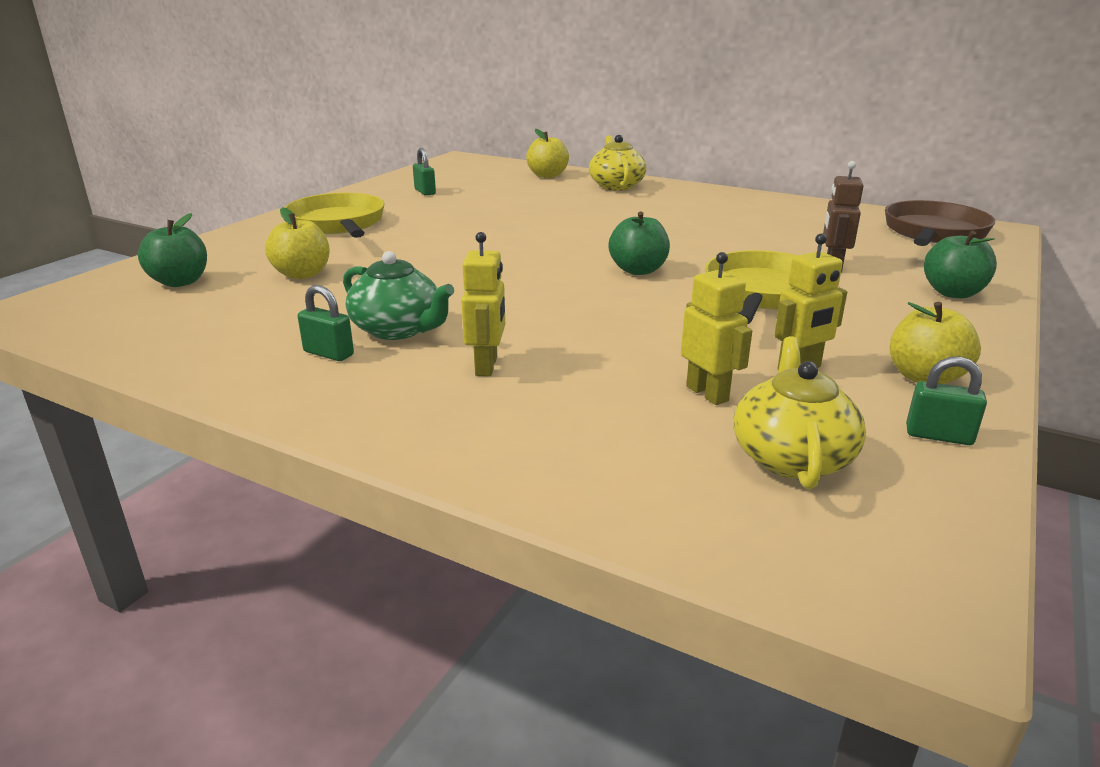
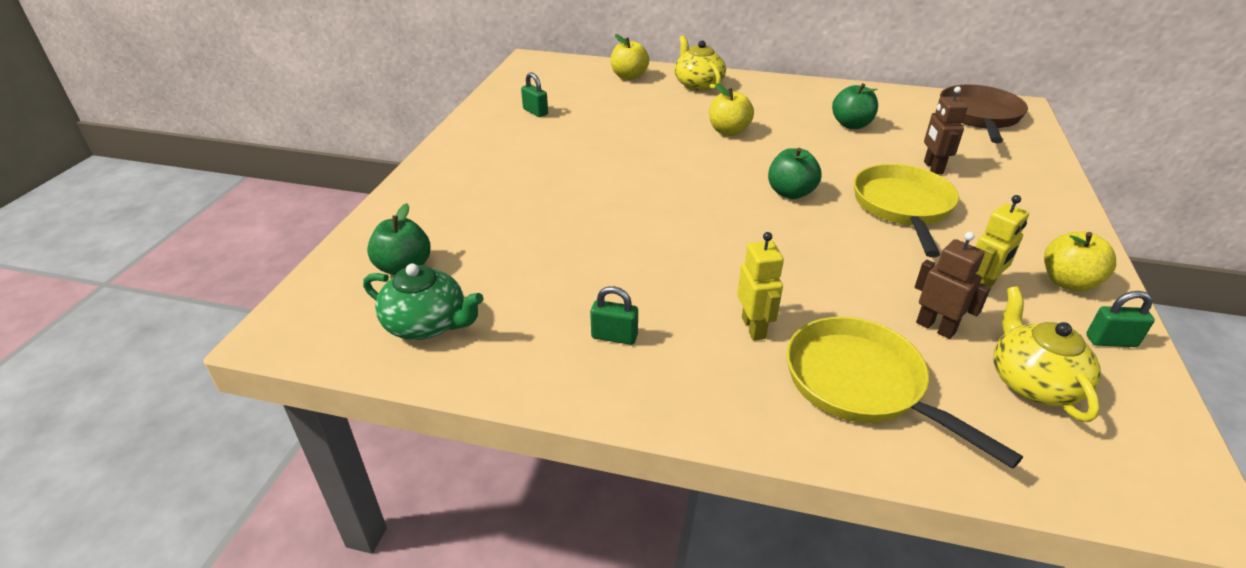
camera: 15 degrees left, 10 degrees up
yellow apple [265,207,330,279] -> yellow apple moved to [709,83,754,136]
yellow pan [285,193,385,238] -> yellow pan moved to [787,317,1023,469]
green teapot [343,251,454,340] -> green teapot moved to [363,263,483,340]
yellow robot [681,252,752,405] -> brown robot [915,232,991,339]
green apple [924,231,997,298] -> green apple moved to [832,83,878,129]

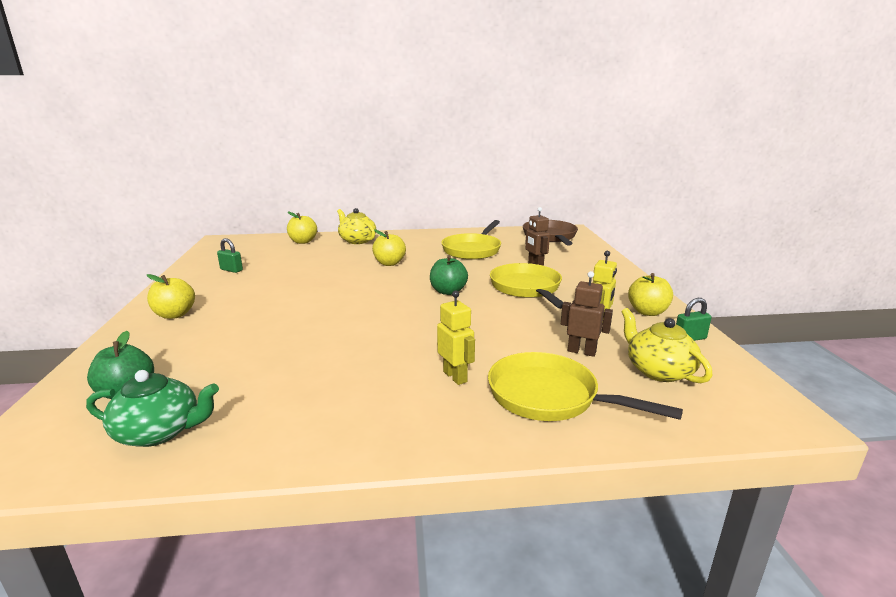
camera: 20 degrees left, 15 degrees down
green padlock [590,286,638,345] -> none
green apple [832,83,878,129] -> yellow pan [441,220,501,260]
none -> yellow apple [147,274,195,319]

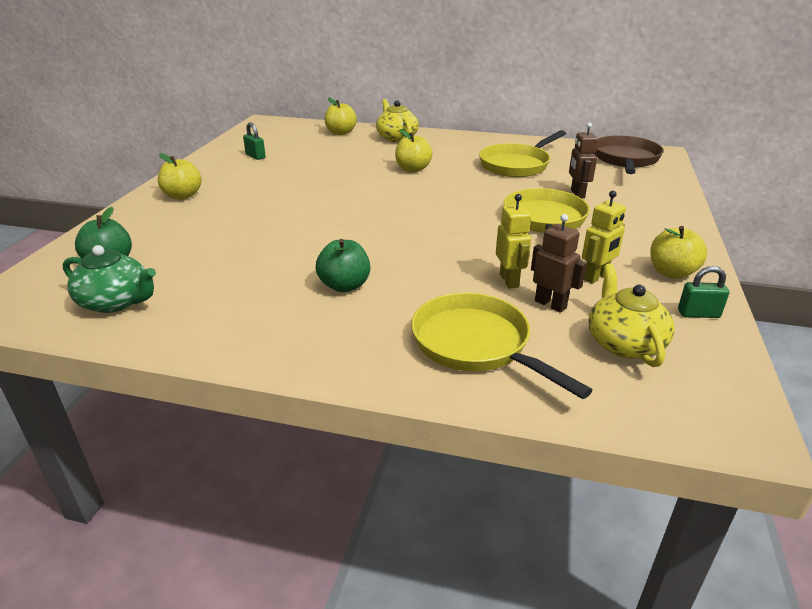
camera: 20 degrees right, 10 degrees up
green apple [430,256,468,295] -> green apple moved to [315,239,370,292]
yellow robot [437,290,475,385] -> yellow robot moved to [496,194,531,289]

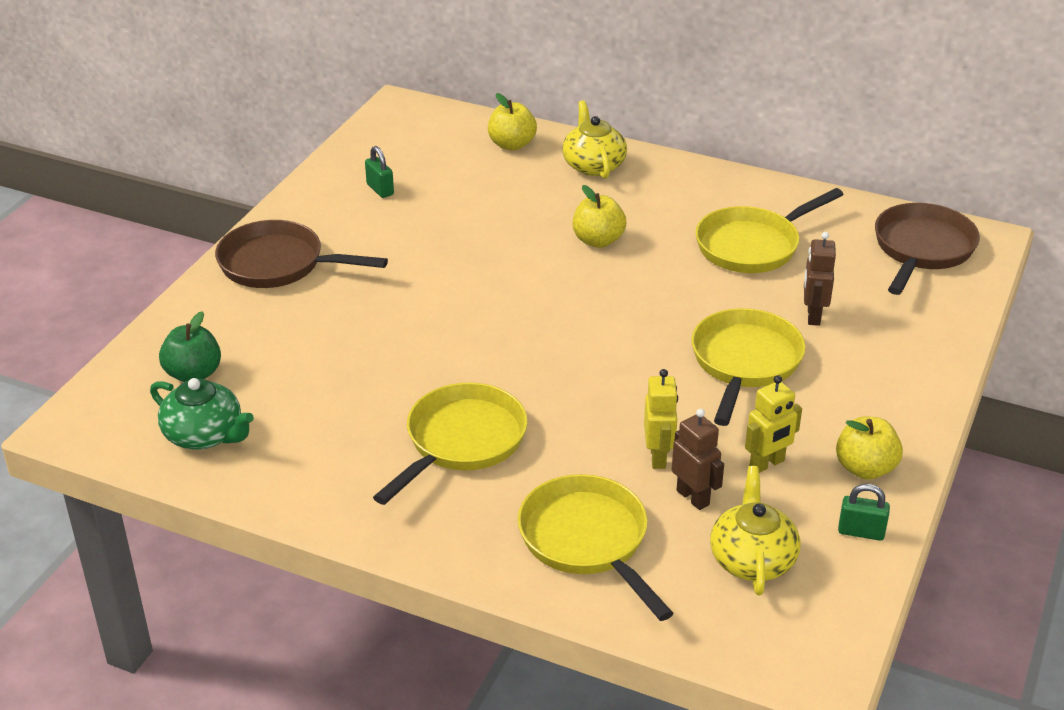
camera: 10 degrees right, 5 degrees up
yellow apple [158,153,202,199] -> brown pan [215,220,388,288]
green apple [315,239,370,292] -> yellow pan [373,383,528,505]

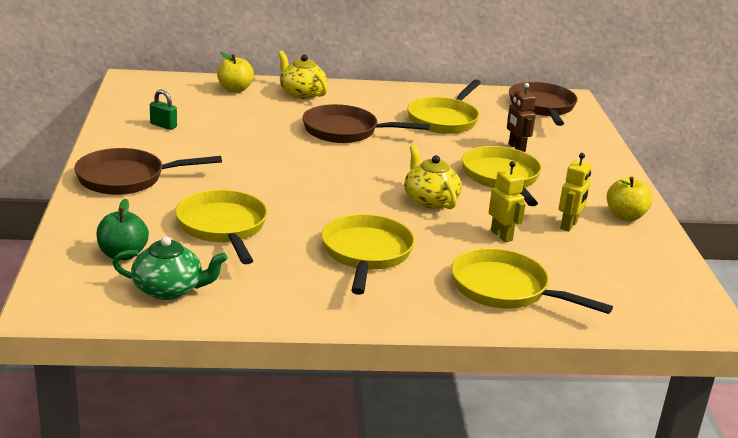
camera: 30 degrees left, 10 degrees down
yellow apple [573,185,626,248] -> brown pan [302,104,430,143]
brown robot [672,409,724,510] -> none
yellow teapot [710,466,801,595] -> yellow teapot moved to [404,145,462,209]
green padlock [838,484,890,541] -> none
none -> yellow pan [175,190,268,264]

